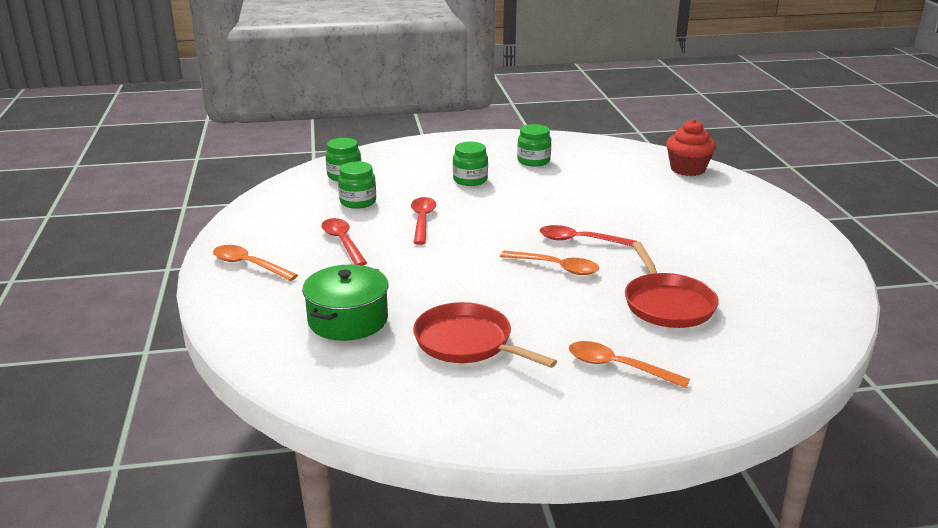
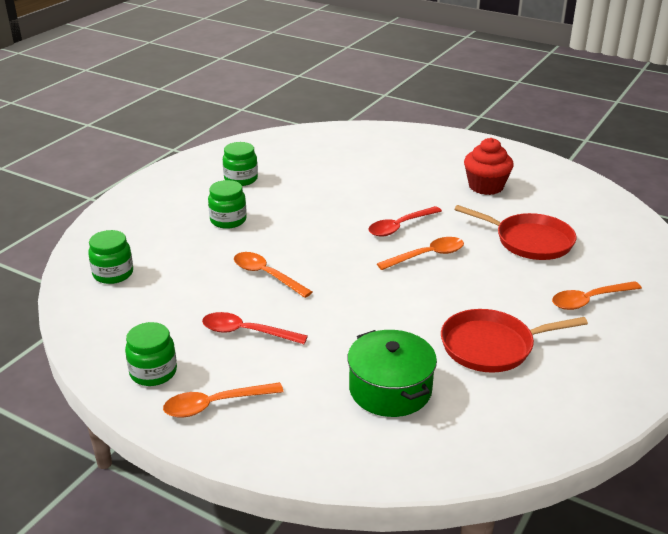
camera: 50 degrees left, 5 degrees up
green jar [338,161,376,209] -> green jar moved to [125,322,177,386]
red spoon [411,197,436,245] -> orange spoon [234,252,312,298]
red cupcake [666,119,716,176] -> red cupcake moved to [464,138,514,195]

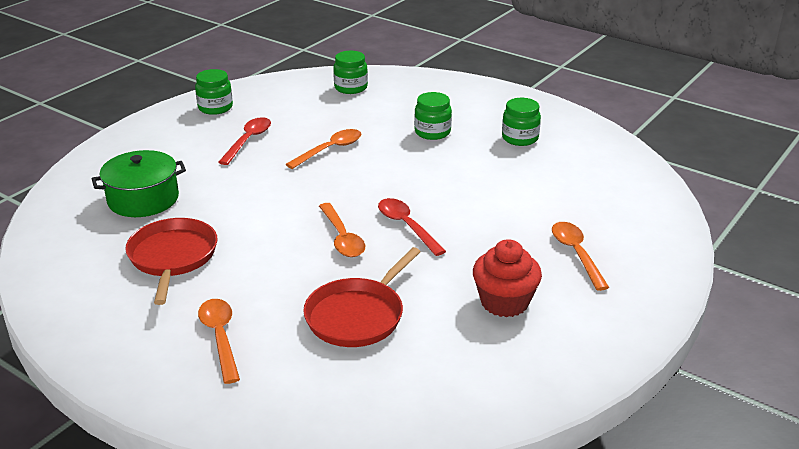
camera: 95 degrees right, 0 degrees up
orange spoon [163,382,283,418] -> orange spoon moved to [552,222,609,291]

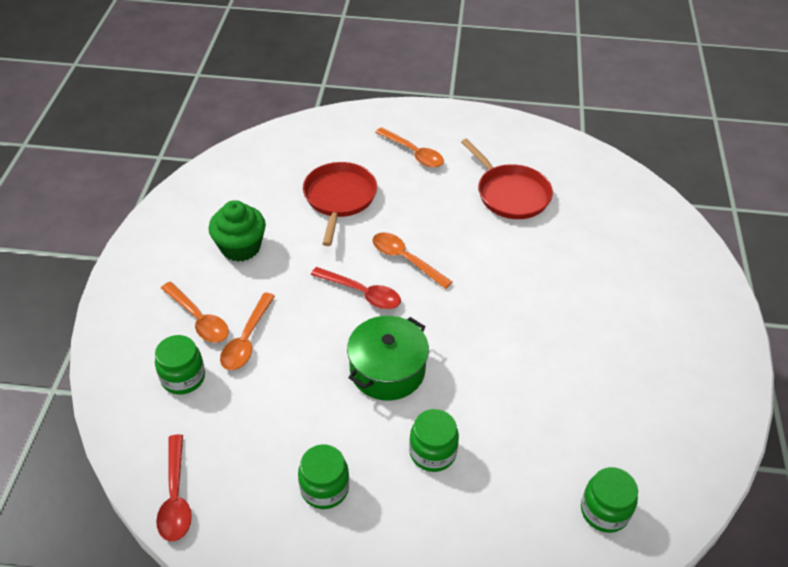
camera: 150 degrees right, 15 degrees up
green pot [92,150,186,217] -> green pot moved to [347,316,429,400]
green jar [195,69,233,115] -> green jar moved to [155,335,205,395]
red spoon [218,117,271,165] -> red spoon moved to [156,434,192,542]
orange spoon [286,129,361,169] -> orange spoon moved to [220,293,275,370]
red cupcake [473,239,542,317] -> green cupcake [208,200,266,262]

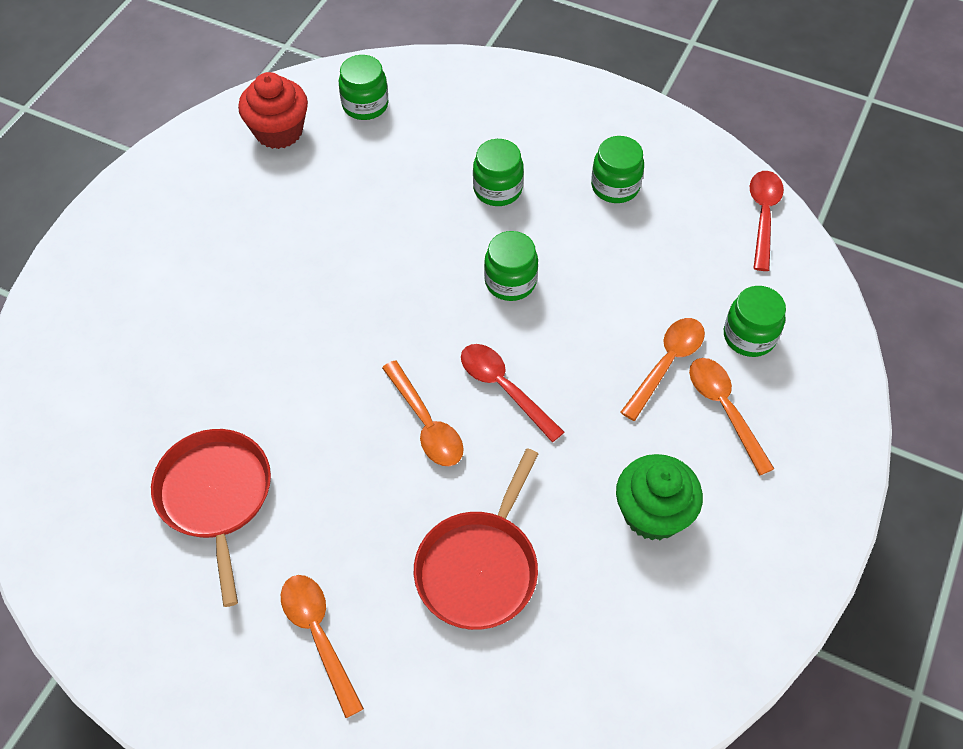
camera: 160 degrees left, 10 degrees up
green pot [347,316,429,400] -> green jar [484,231,538,301]
none -> red cupcake [238,72,308,149]

